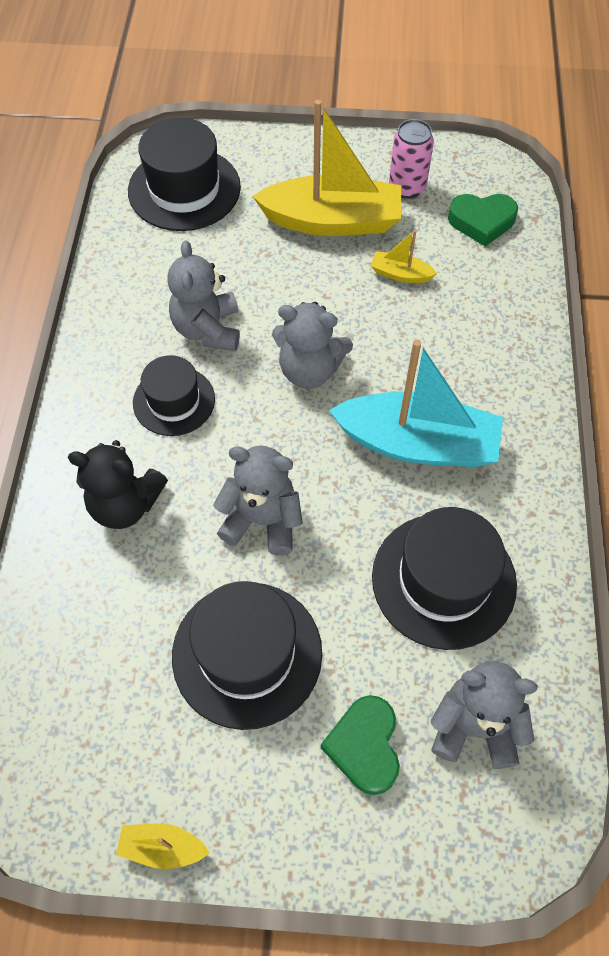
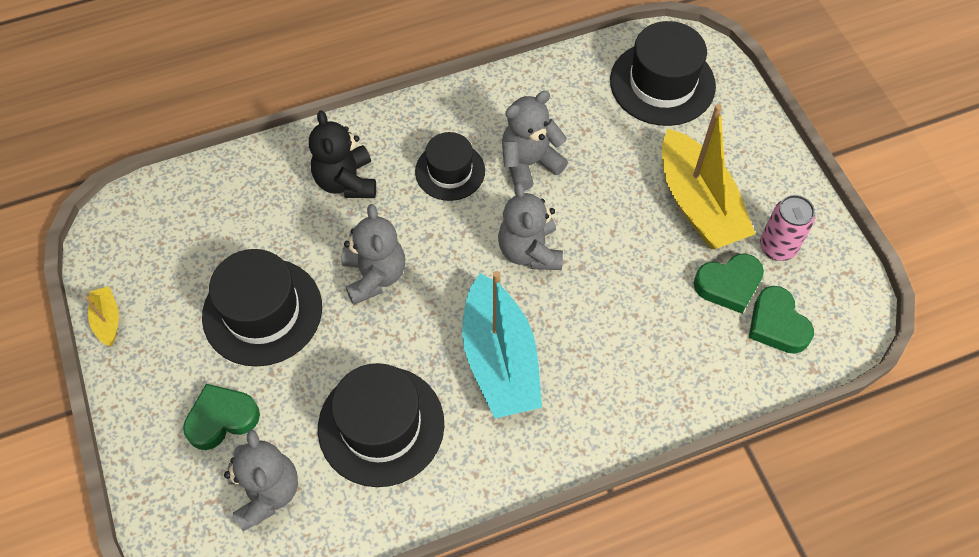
camera: 65 degrees right, 0 degrees up
yellow boat [371,230,437,283] -> none
none -> green heart [694,253,764,314]

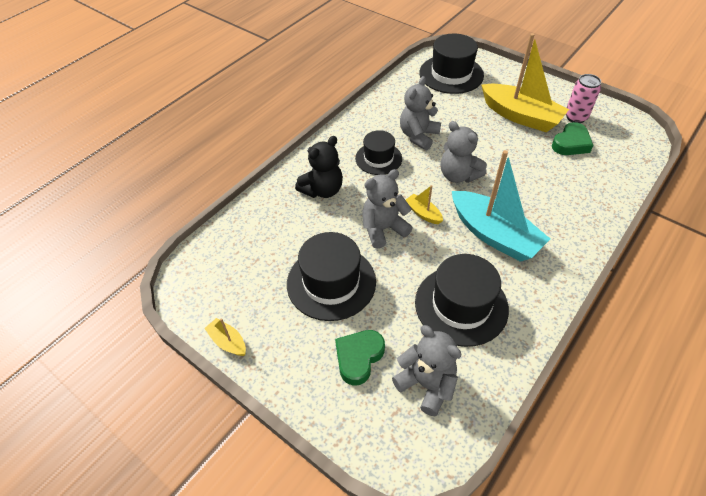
camera: 30 degrees left, 10 degrees down
black teddy bear [309,110,376,198] -> black teddy bear turned 90 degrees counterclockwise [295,136,343,198]
grey teddy bear [341,204,405,305] -> grey teddy bear turned 75 degrees counterclockwise [362,169,413,249]
green heart [749,286,814,354] -> none
none -> yellow boat [406,185,443,224]

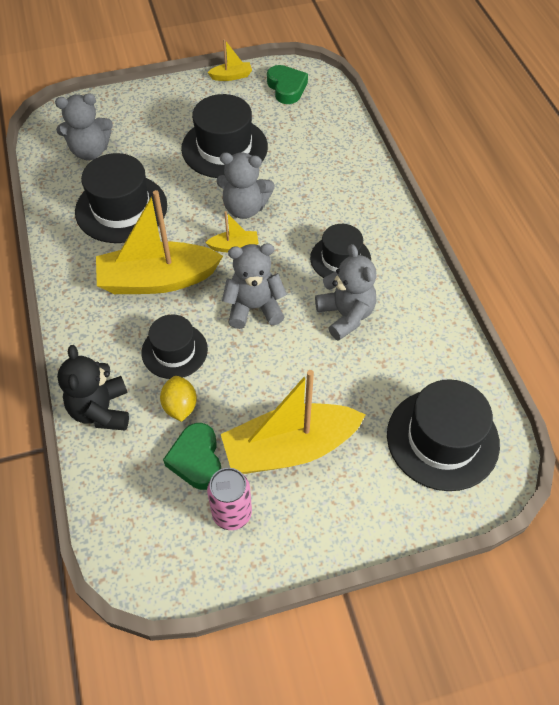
camera: 125 degrees right, 5 degrees up
black teddy bear [295,136,343,198] -> black teddy bear moved to [57,345,129,431]
green heart [335,330,385,385] -> green heart moved to [267,65,308,104]
grey teddy bear [362,169,413,249] -> grey teddy bear turned 90 degrees clockwise [216,152,275,219]
turquoise boat [452,150,550,262] -> yellow boat [96,190,223,294]
none -> black hat [142,314,208,379]
none -> yellow lemon [160,376,197,422]

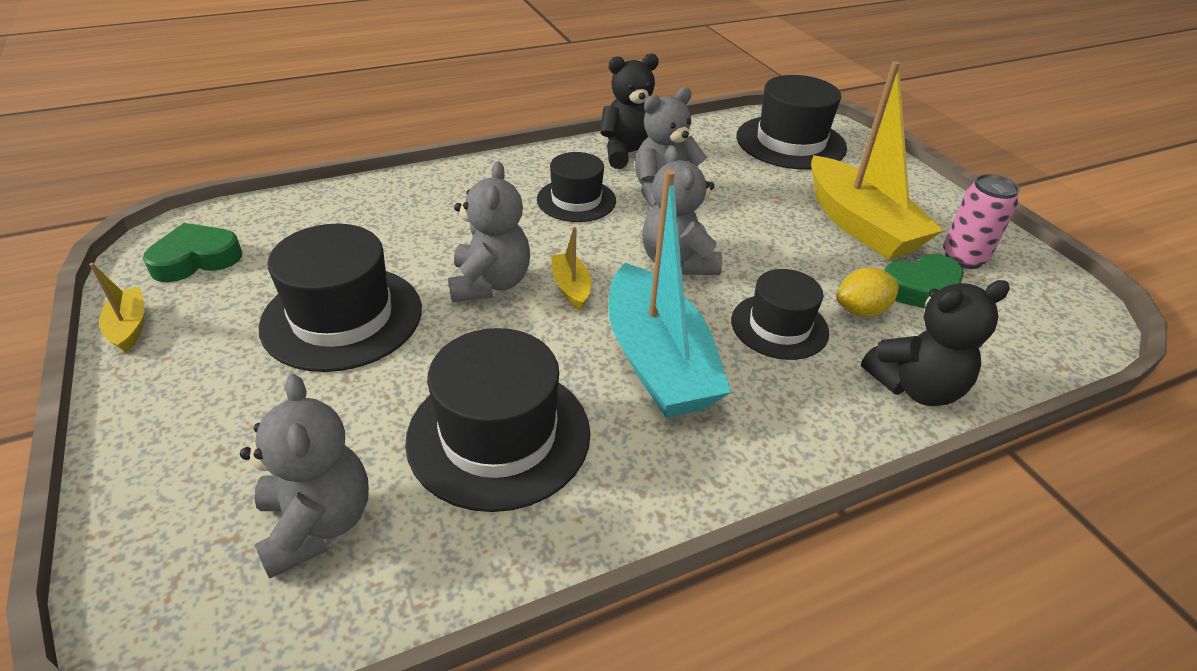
camera: 100 degrees left, 15 degrees down
yellow boat [96,190,223,294] -> turquoise boat [608,170,731,418]
none -> black teddy bear [600,54,659,169]

